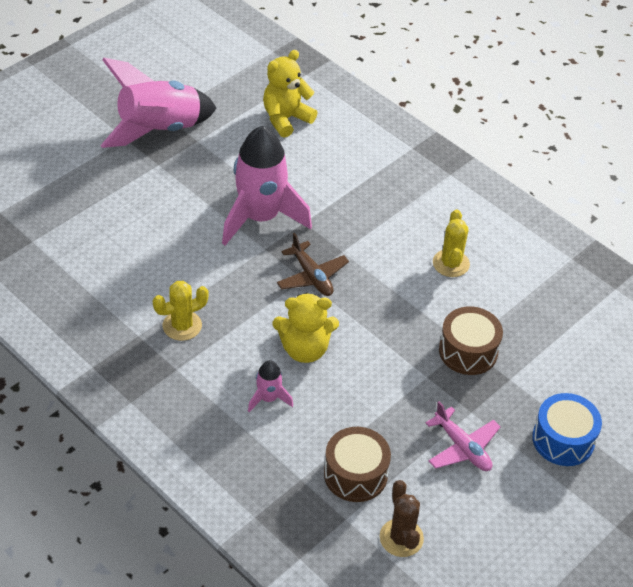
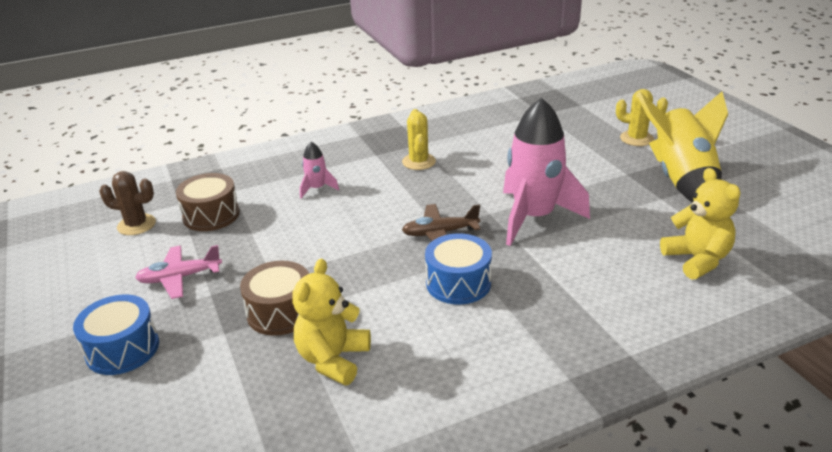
camera: 115 degrees right, 15 degrees down
pink rocket [100,58,217,148] -> yellow rocket [637,92,728,203]
yellow teddy bear [273,293,339,363] -> yellow teddy bear moved to [292,259,371,385]
yellow cactus [433,209,470,277] -> yellow cactus moved to [616,89,668,146]
none -> blue drum [425,233,492,305]

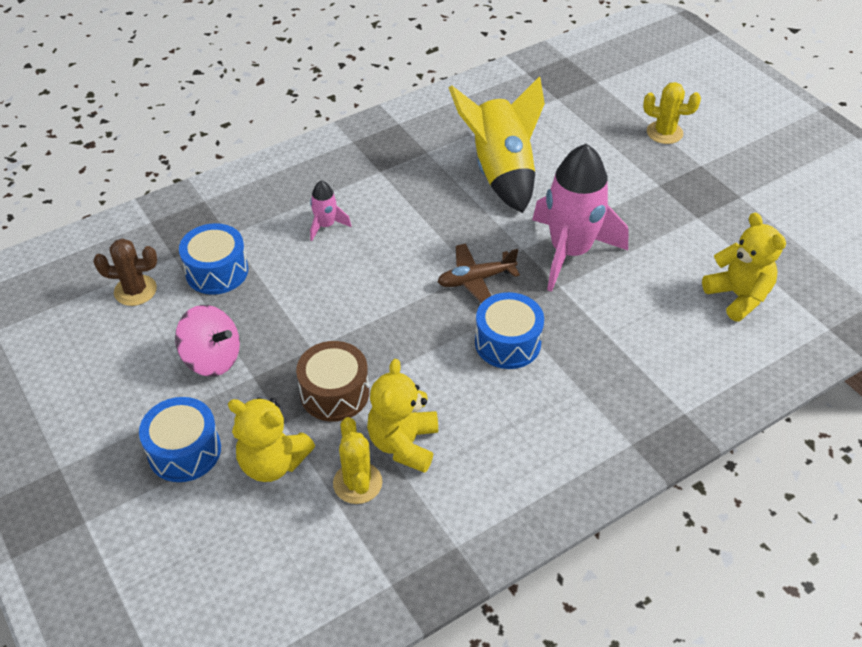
camera: 10 degrees left, 15 degrees up
pink plane [135,245,222,299] -> pink spinning top [175,305,240,377]
brown drum [176,173,240,231] -> blue drum [179,223,248,295]
yellow cactus [402,109,436,170] -> yellow cactus moved to [333,417,382,504]
yellow rocket [637,92,728,203] -> yellow rocket moved to [449,76,545,213]
none -> yellow teddy bear [228,397,315,482]

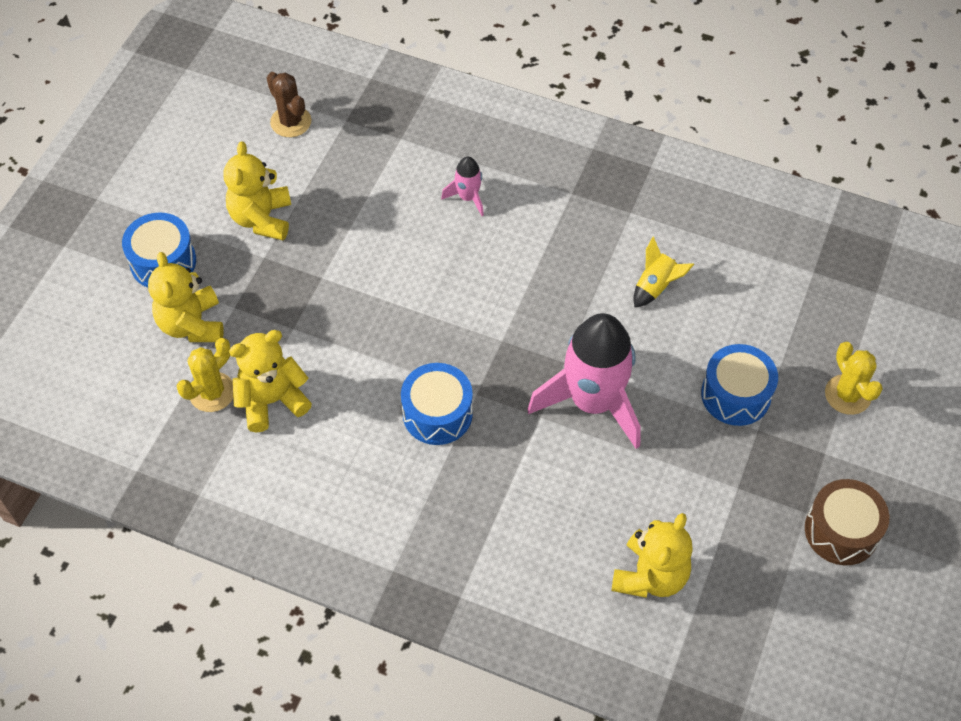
camera: 55 degrees right, 10 degrees up
pink spinning top [175,305,240,377] -> yellow teddy bear [224,141,291,240]
blue drum [179,223,248,295] -> blue drum moved to [701,344,778,426]
brown drum [296,341,369,422] -> brown drum moved to [805,479,889,565]
brown plane [437,243,520,303] -> none
yellow rocket [449,76,545,213] -> yellow rocket [634,237,695,308], size x0.44

